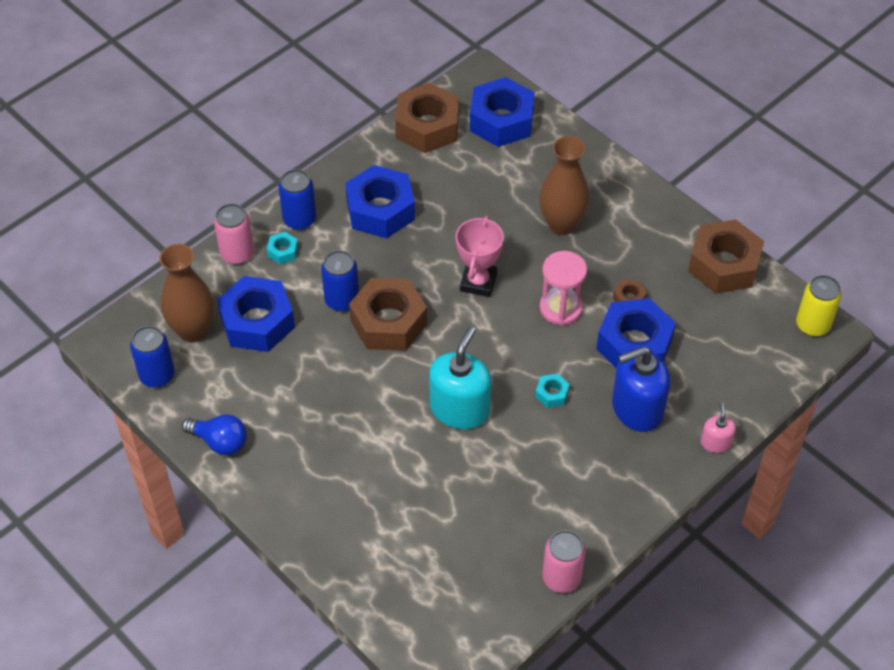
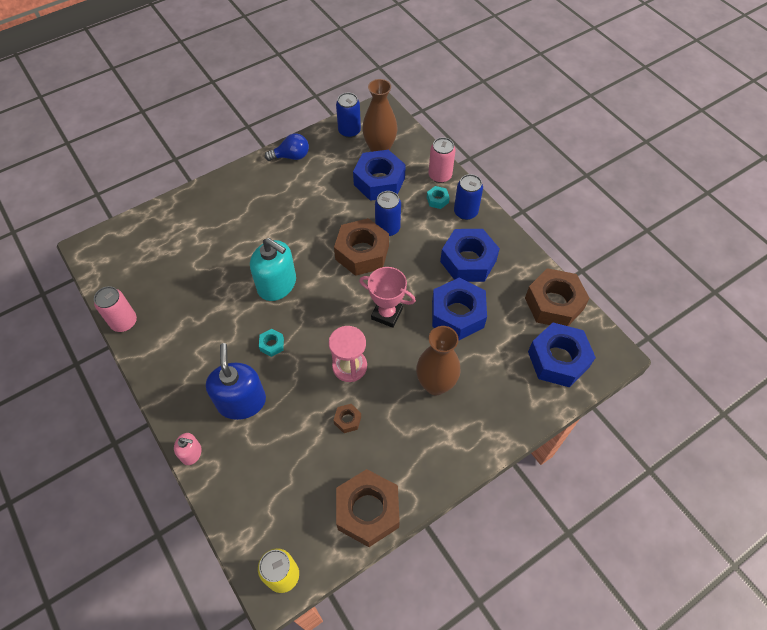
camera: 100 degrees right, 5 degrees up
blue light bulb [182,414,247,455] -> blue light bulb turned 135 degrees counterclockwise [265,134,309,161]
blue nut [596,298,676,369] -> blue nut moved to [432,278,487,340]

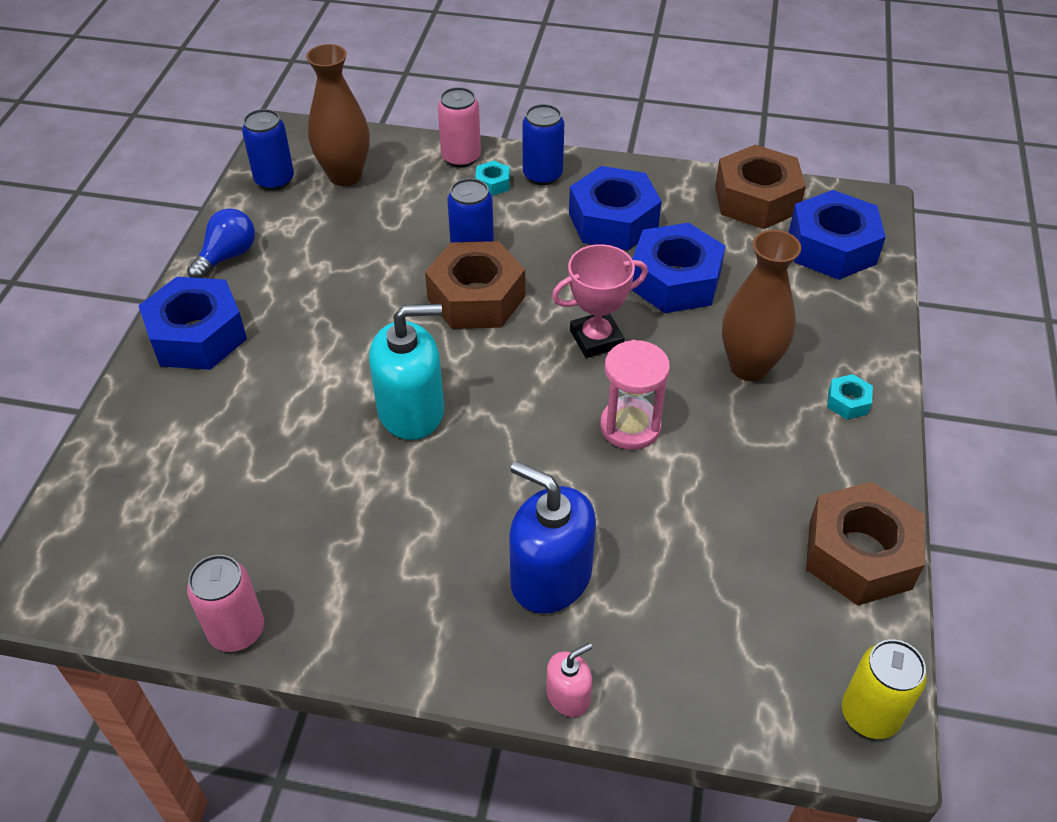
camera: 45 degrees left, 10 degrees down
turquoise nut [259,329,284,357] -> turquoise nut moved to [827,374,873,419]
brown nut [333,404,361,433] -> none
blue nut [353,150,406,201] -> blue nut moved to [138,277,247,370]

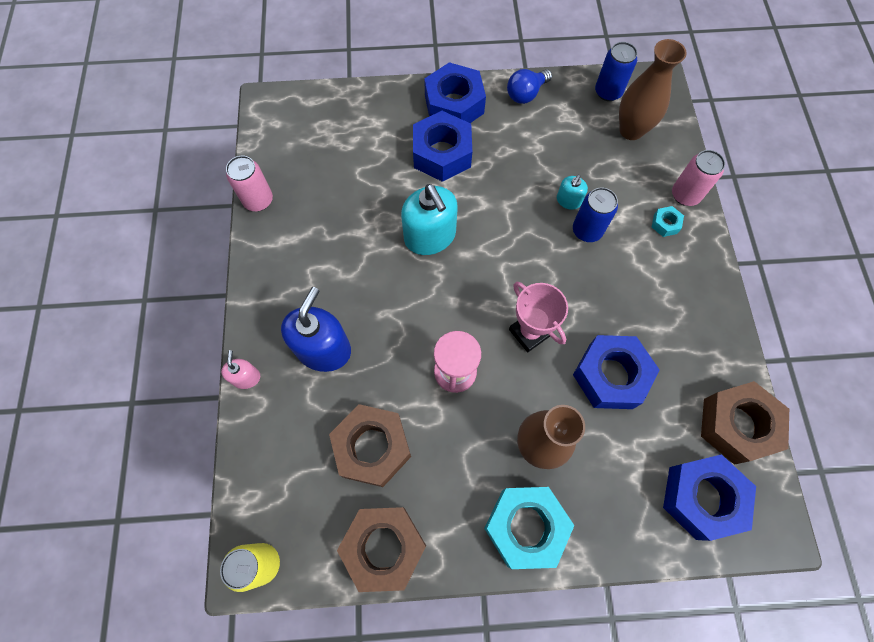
camera: 75 degrees right, 20 degrees up
blue light bulb [187,208,255,278] -> blue light bulb turned 120 degrees clockwise [507,69,552,104]
brown nut [425,241,525,329] -> brown nut moved to [329,404,411,487]
blue can [522,104,564,185] -> none
pink soap dispenser [546,643,593,717] -> pink soap dispenser turned 135 degrees counterclockwise [221,350,260,389]
blue nut [569,166,662,251] -> blue nut moved to [413,111,472,182]
turquoise nut [827,374,873,419] -> turquoise nut [484,487,574,569], size x2.30
none -> turquoise soap dispenser [557,175,588,210]

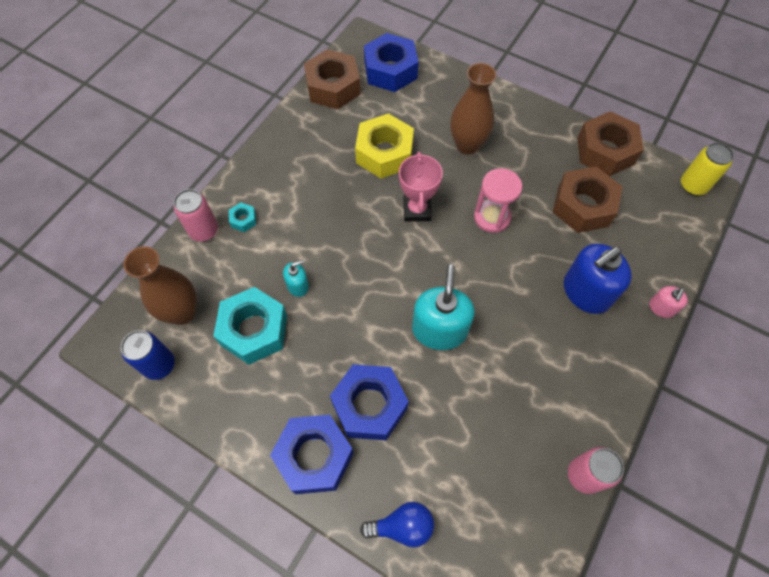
camera: 145 degrees left, 5 degrees down
turquoise nut [484,487,574,569] -> turquoise nut moved to [213,287,287,365]
blue light bulb [507,69,552,104] -> blue light bulb moved to [360,502,434,548]
blue can [573,187,618,242] -> none
blue nut [573,335,660,409] -> yellow nut [355,113,414,179]

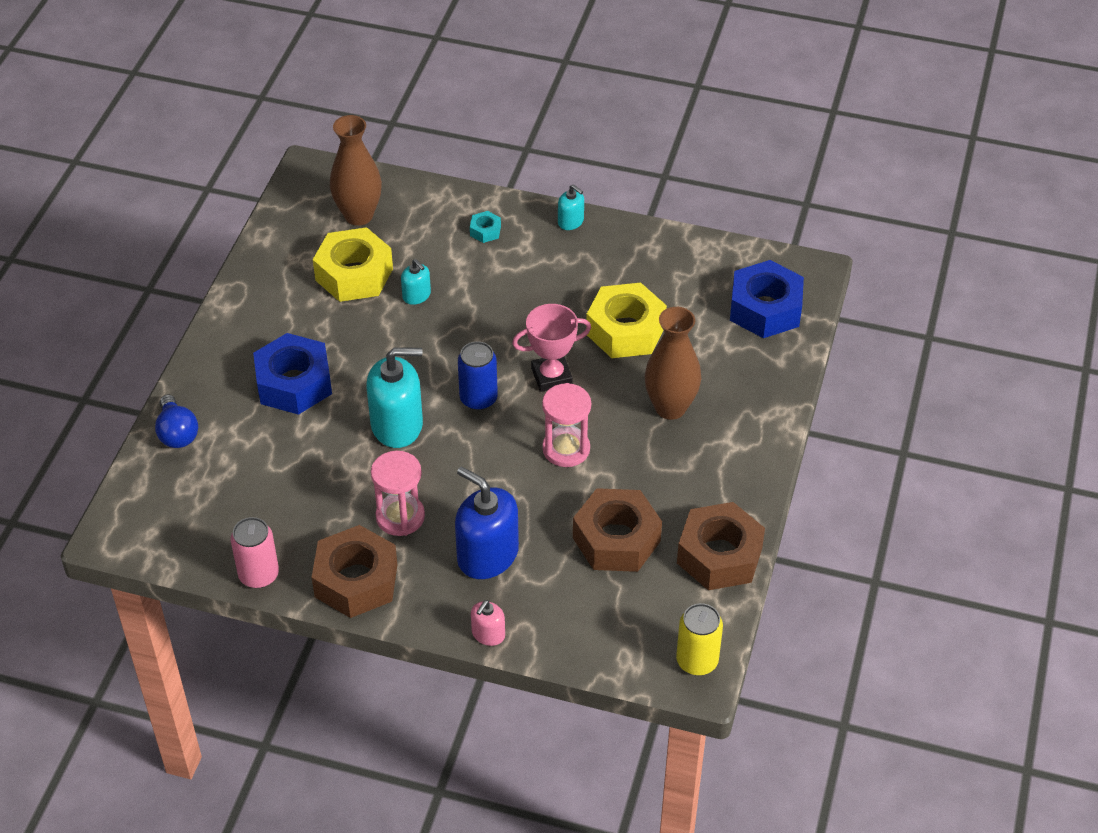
camera: 75 degrees right, 15 degrees down
blue can [121,330,175,380] -> blue can moved to [458,341,498,410]
pink can [174,189,218,241] -> none
turquoise nut [213,287,287,365] -> yellow nut [313,227,393,302]
blue nut [270,415,354,494] -> none
brown nut [304,49,361,109] -> brown nut moved to [311,525,397,618]
pink soap dispenser [649,286,688,318] -> pink soap dispenser turned 75 degrees counterclockwise [471,600,505,646]
none -> pink hourglass [371,451,425,536]
none -> turquoise soap dispenser [558,184,584,230]

